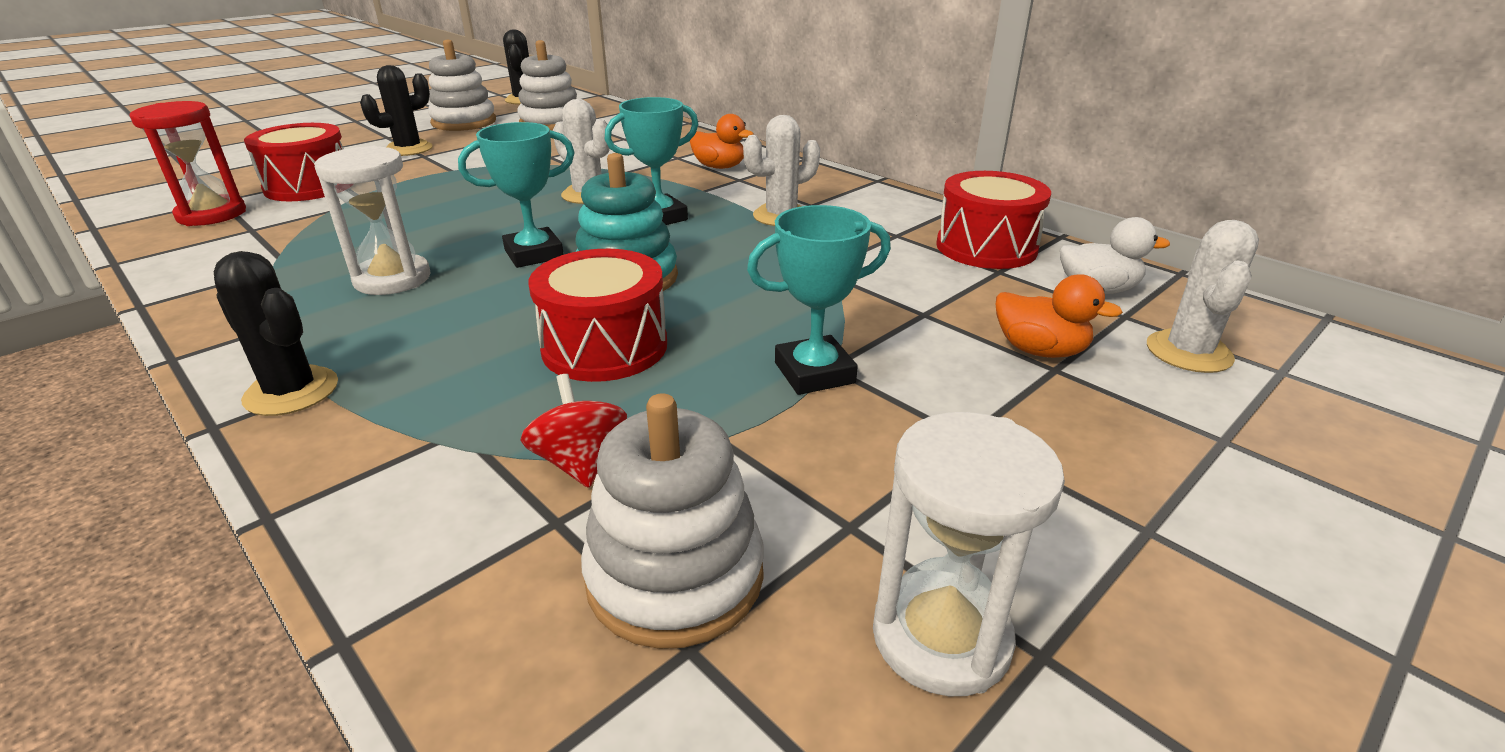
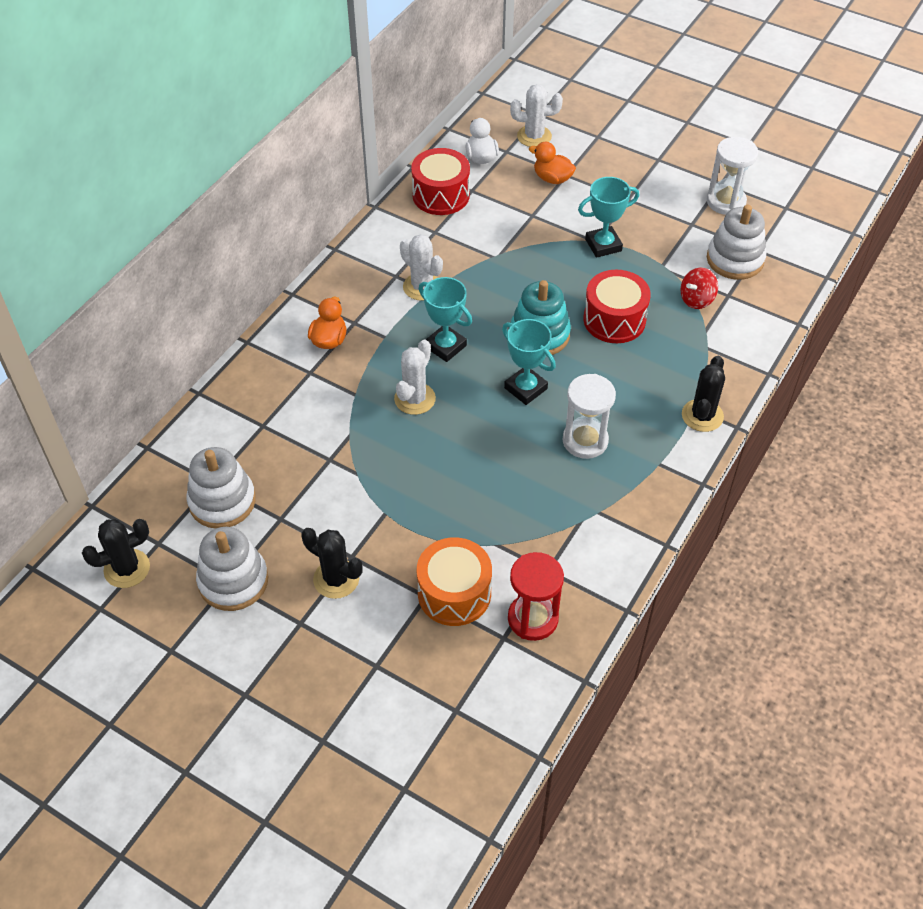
camera: 105 degrees left, 20 degrees up
red drum [244,123,344,201] -> orange drum [417,537,492,626]
turquoise trophy [747,205,891,395] -> turquoise trophy turned 75 degrees counterclockwise [578,177,639,258]
orange duck [996,274,1123,358] -> orange duck turned 75 degrees counterclockwise [529,142,576,184]

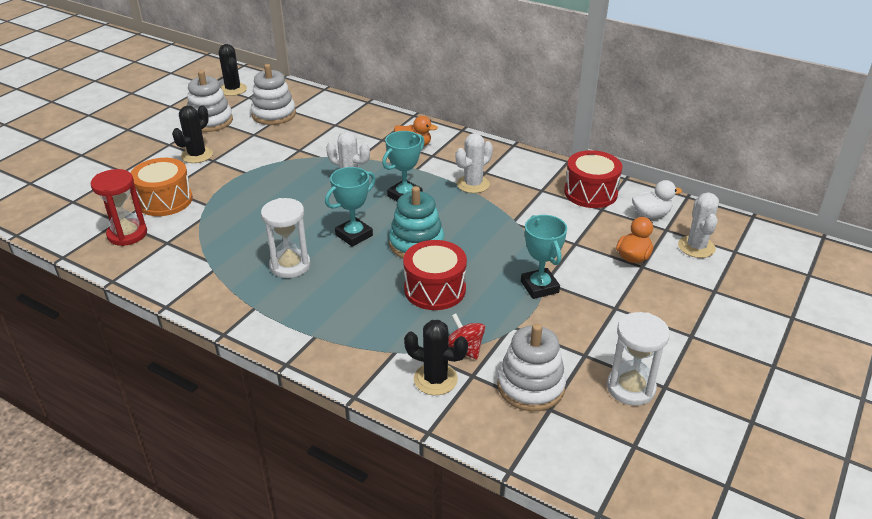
camera: 90 degrees right, 15 degrees down
black cactus [682,356,725,432] -> black cactus moved to [404,320,468,395]

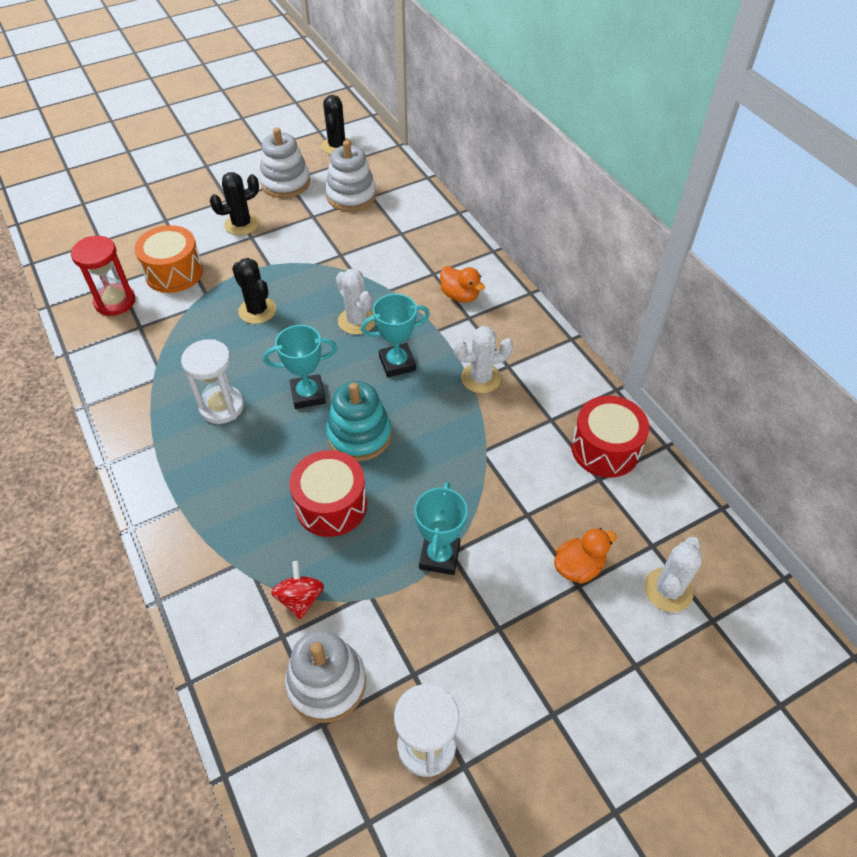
camera: 30 degrees right, 15 degrees up
black cactus [404,320,468,395] -> black cactus moved to [232,258,276,324]
white duck [632,180,682,218] -> none

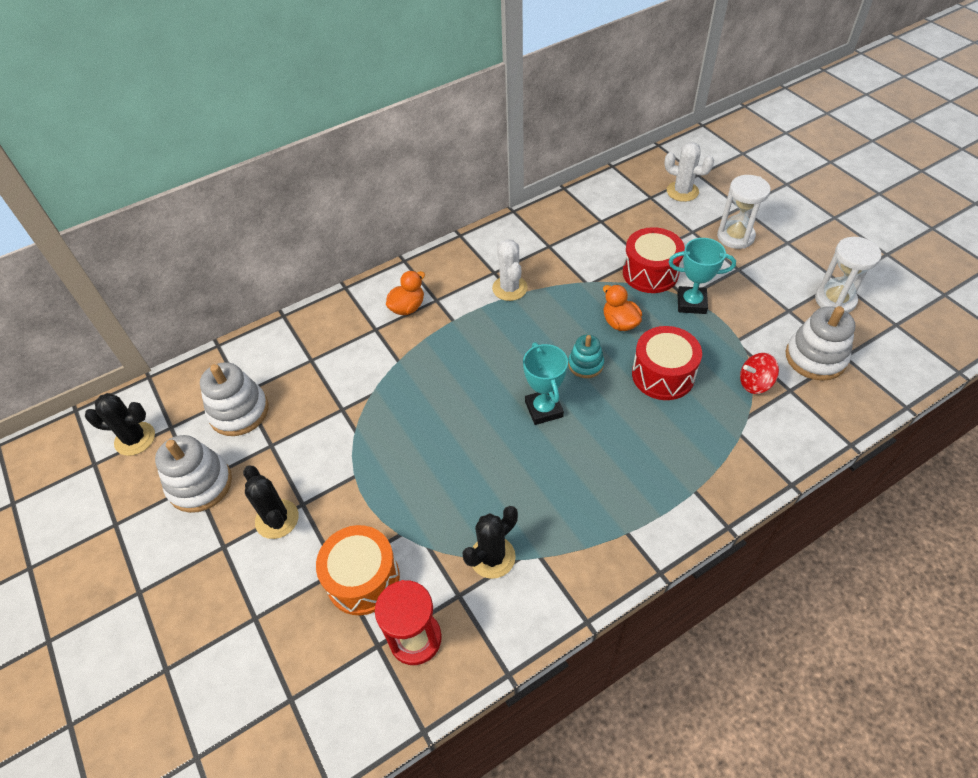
camera: 90 degrees left, 0 degrees up
white hourglass [181,339,244,424] -> white hourglass moved to [717,175,771,249]
black cactus [232,258,276,324] -> black cactus moved to [463,506,518,579]
turquoise stacking toy [326,381,392,461] -> turquoise stacking toy [568,335,604,378], size x0.61
white cactus [336,268,375,335] -> none
turquoise trophy [361,294,430,377] -> none
orange duck [554,528,617,584] -> orange duck moved to [603,285,642,331]
red drum [571,396,649,478] -> red drum moved to [623,227,685,293]

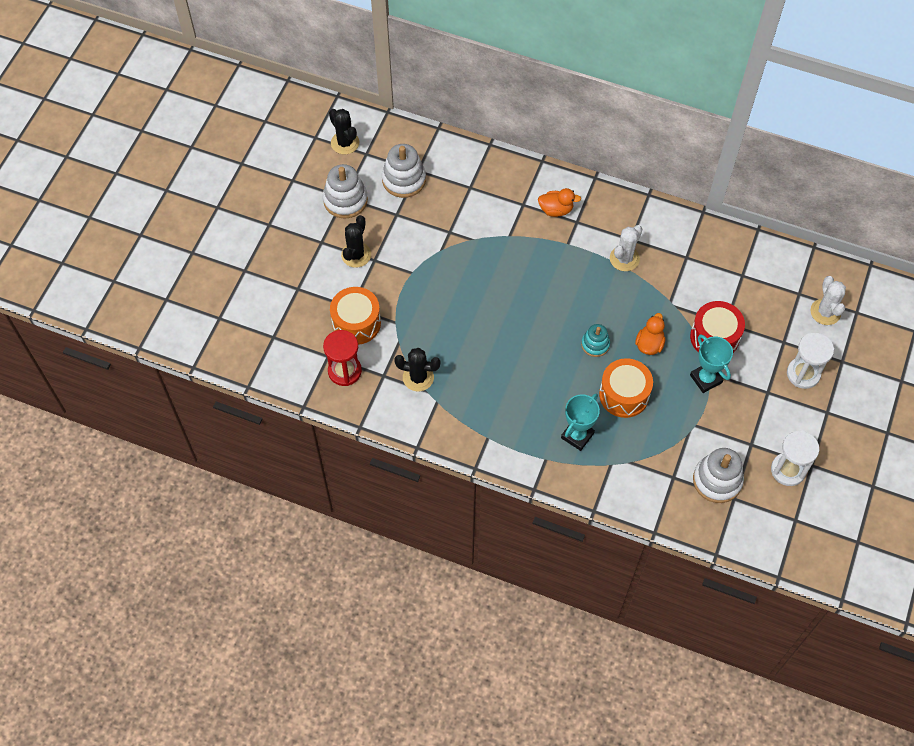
camera: 50 degrees right, 10 degrees up
turquoise trophy [523,342,568,425] -> turquoise trophy moved to [561,393,600,451]
red drum [632,326,702,400] -> orange drum [599,358,653,418]
red spinning top [740,353,779,394] -> none

